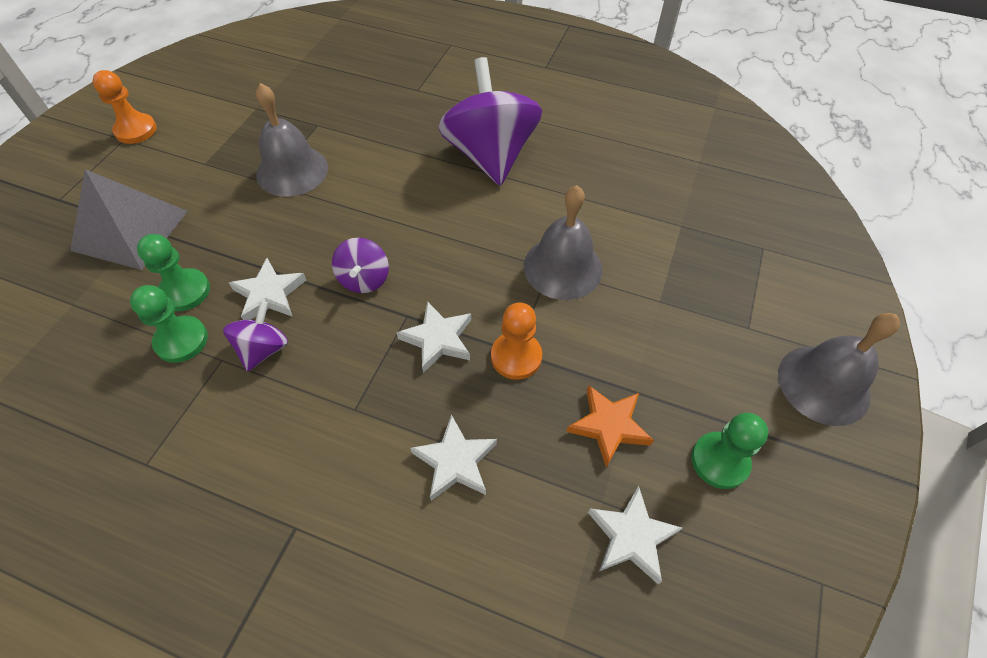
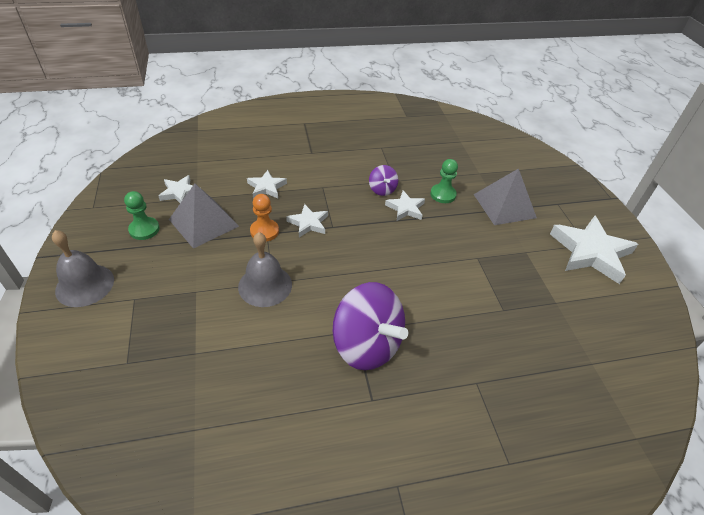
camera: 145 degrees right, 10 degrees down
orange pawn [93,70,157,144] -> white star [550,216,638,284]
green pawn [130,285,208,363] -> none
grey bell [256,83,328,197] -> none
purple spinning top [332,238,389,293] -> none
orange star [567,385,654,467] -> grey pyramid [169,184,239,249]

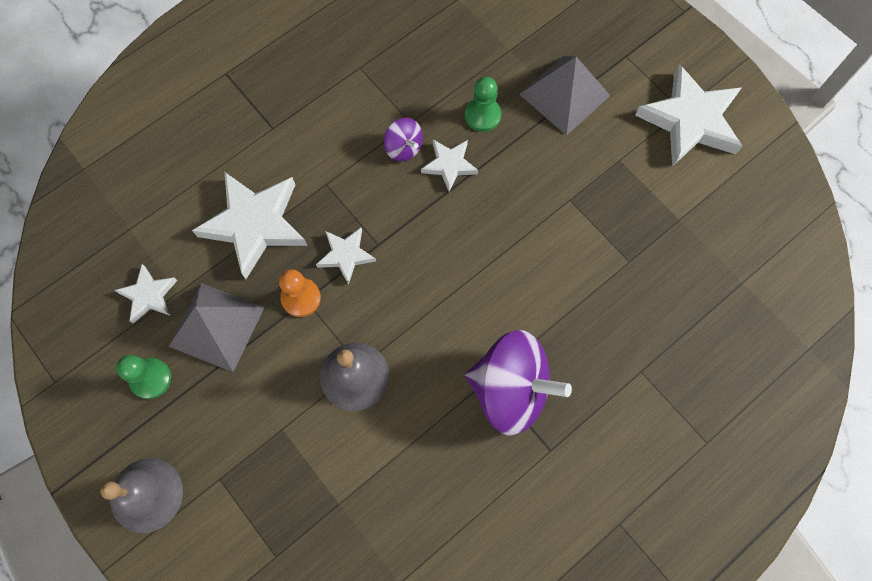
camera: 25 degrees left, 25 degrees up
white star [247,170,287,199] -> white star [192,172,307,279], size x1.90

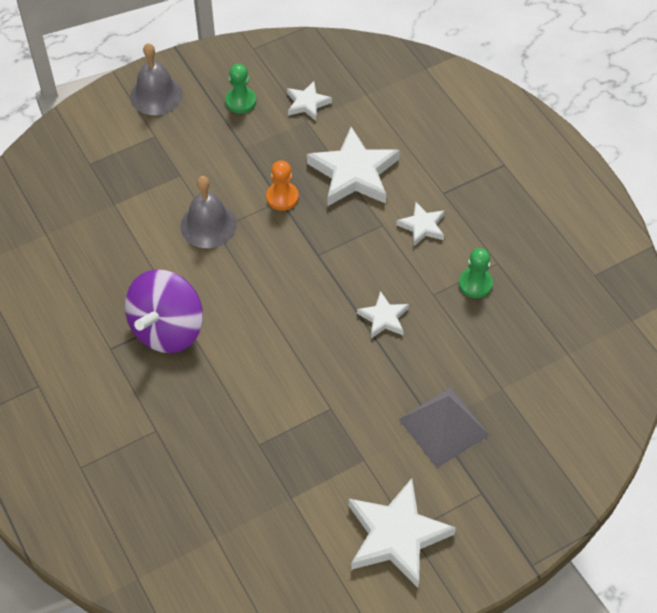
camera: 100 degrees right, 15 degrees down
grey pyramid [168,283,264,372] -> none
white star [316,228,376,285] -> white star moved to [396,202,445,246]
purple spinning top [384,118,423,162] -> none
green pawn [465,77,501,132] -> green pawn moved to [459,248,493,298]

